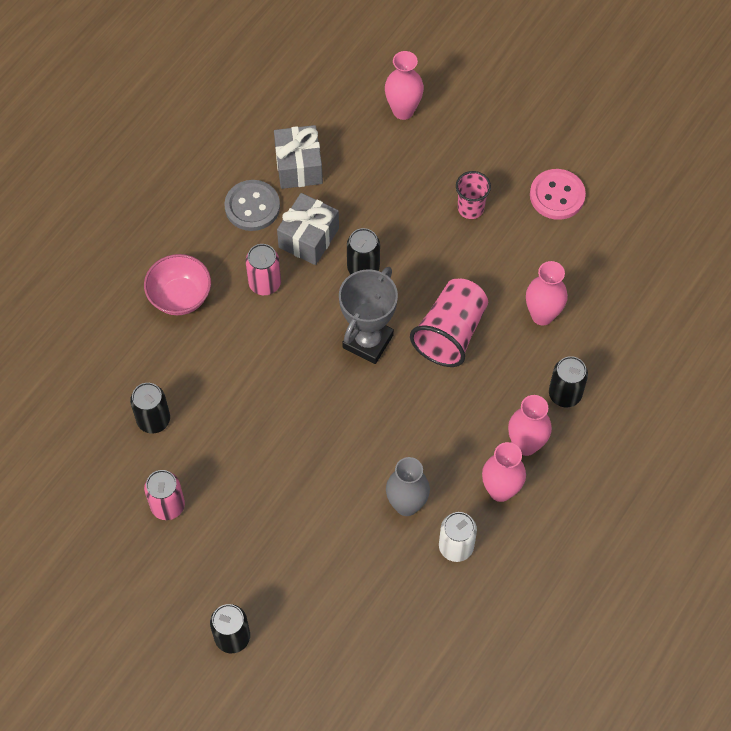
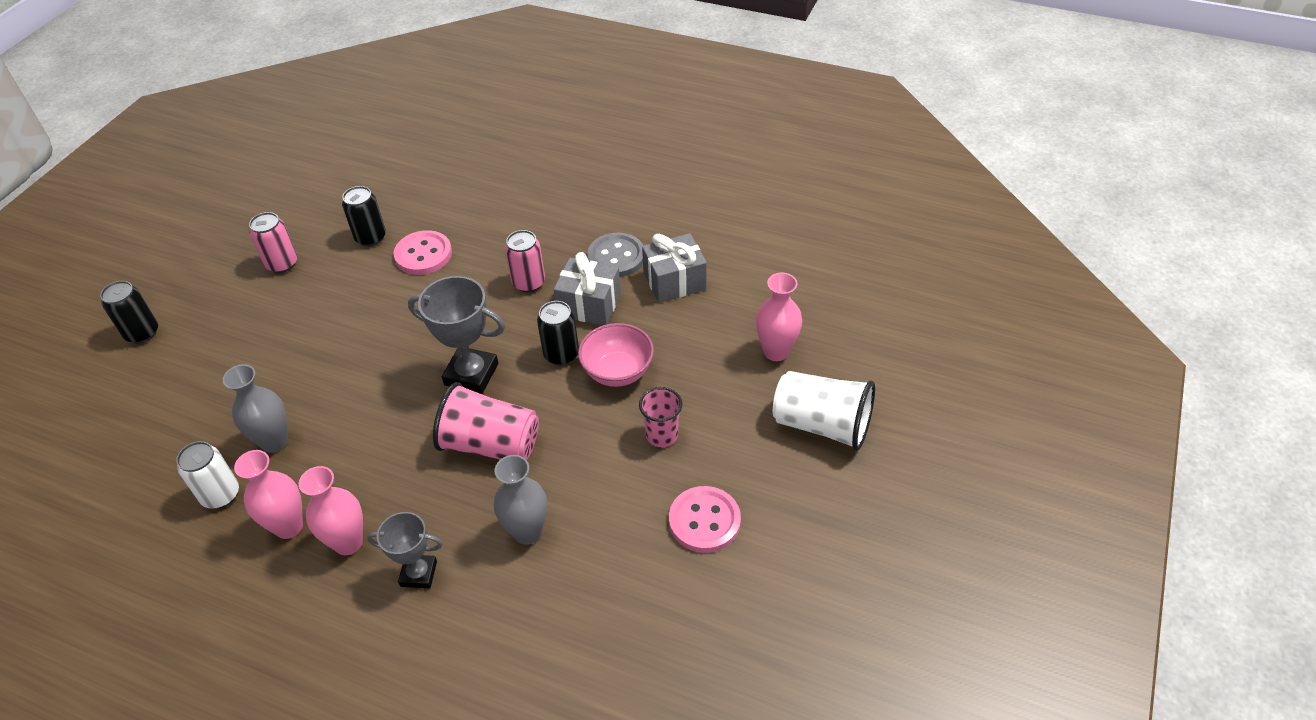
camera: 80 degrees right, 15 degrees down
pink bowl [144,254,211,315] -> pink bowl moved to [578,323,654,387]
pink vase [526,261,568,325] -> grey vase [494,455,547,545]
black can [549,356,588,407] -> grey trophy [367,512,443,588]
none -> pink button [394,230,452,275]
none -> white cup [773,371,875,451]

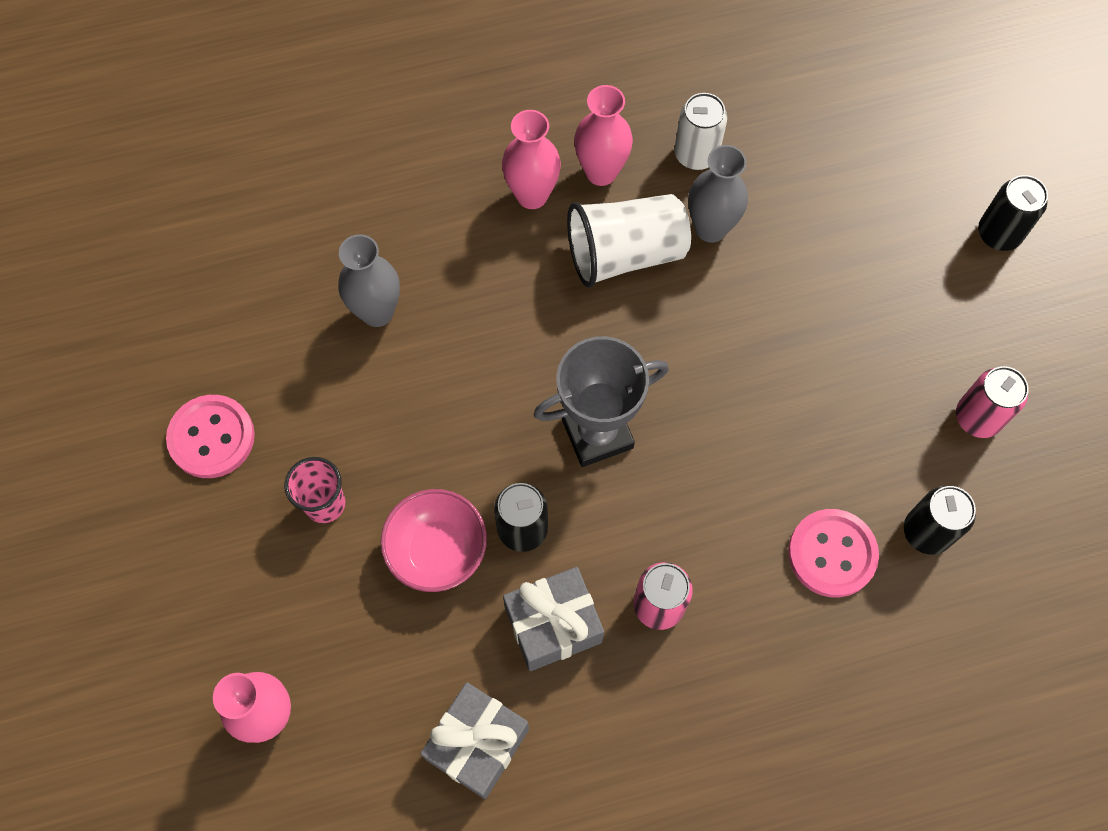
camera: 140 degrees right, 20 degrees up
grey trophy [367,512,443,588] -> none
pink cup [433,382,539,460] -> none
grey button [587,233,643,277] -> none
white cup [773,371,875,451] -> white cup moved to [567,194,691,288]

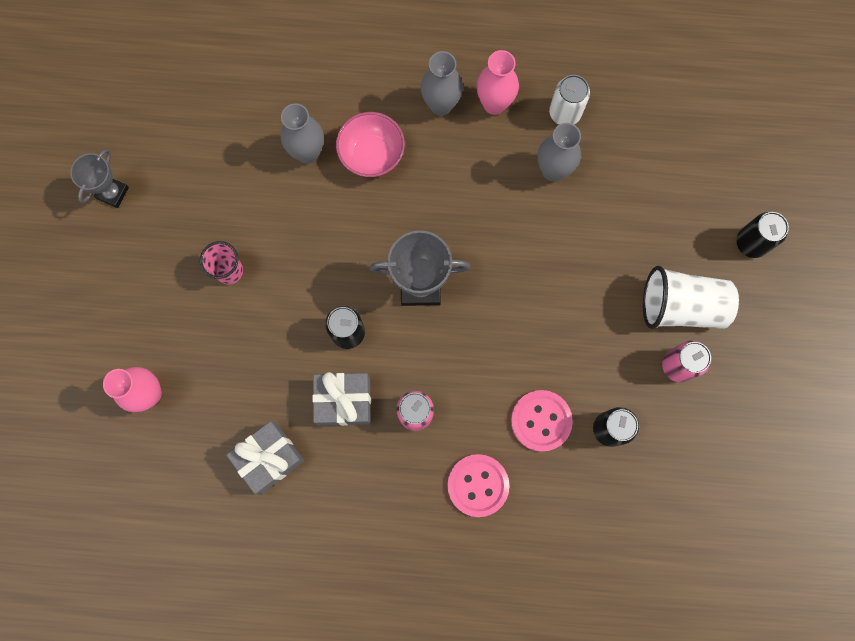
camera: 20 degrees right, 10 degrees up
pink button [166,395,255,478] -> pink button moved to [447,454,509,517]
pink bowl [381,489,487,592] -> pink bowl moved to [336,112,405,177]
pink vase [502,110,561,209] -> grey vase [421,51,463,116]
white cup [567,194,691,288] -> white cup moved to [643,266,739,329]
none -> grey trophy [70,149,129,208]

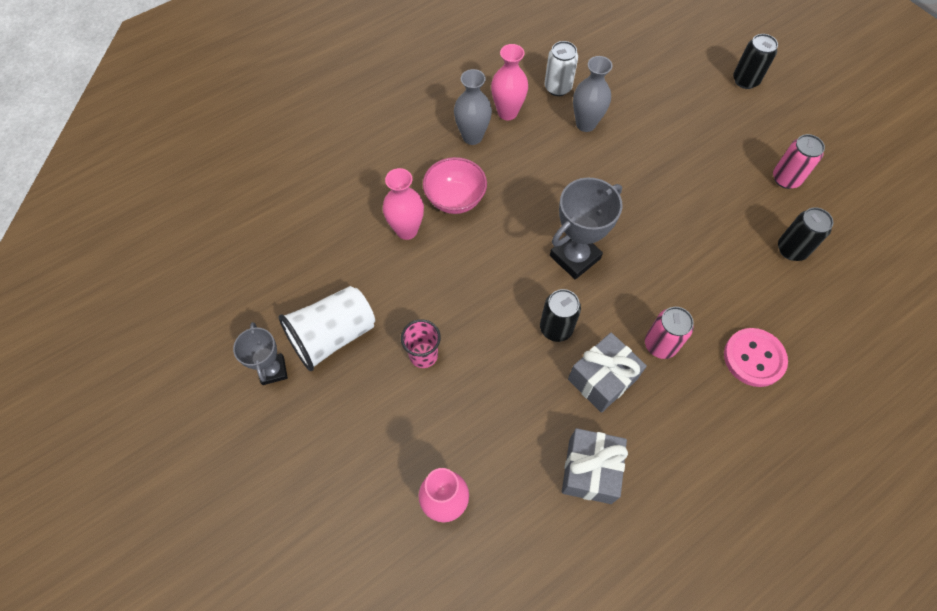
camera: 40 degrees left, 15 degrees down
grey vase [281,103,324,164] -> pink vase [383,168,424,240]
pink button [511,390,573,452] -> none
white cup [643,266,739,329] -> white cup moved to [279,286,375,371]

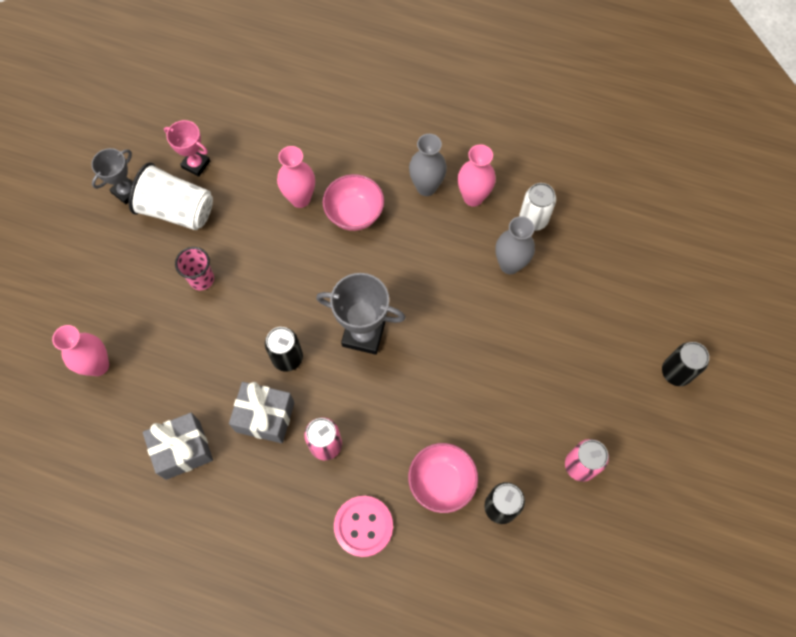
camera: 55 degrees right, 5 degrees up
none -> pink trophy [164,120,210,177]
none -> pink bowl [408,443,478,513]

